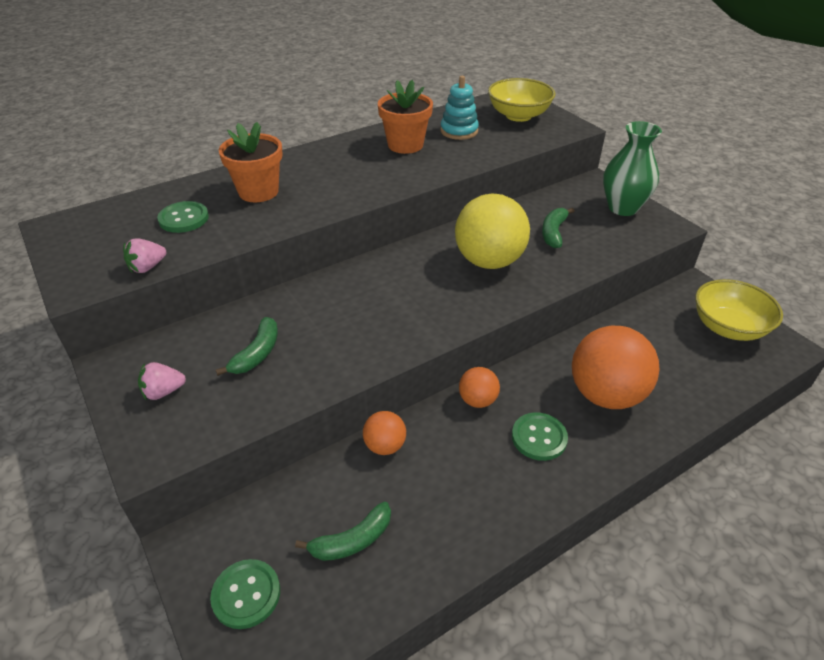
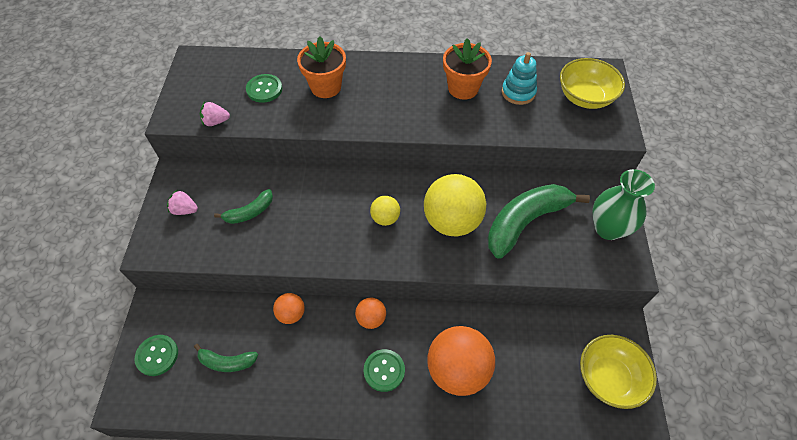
camera: 35 degrees right, 15 degrees up
green banana [542,208,575,248] -> green banana [487,184,590,259], size x1.96
none -> yellow ball [370,196,400,226]

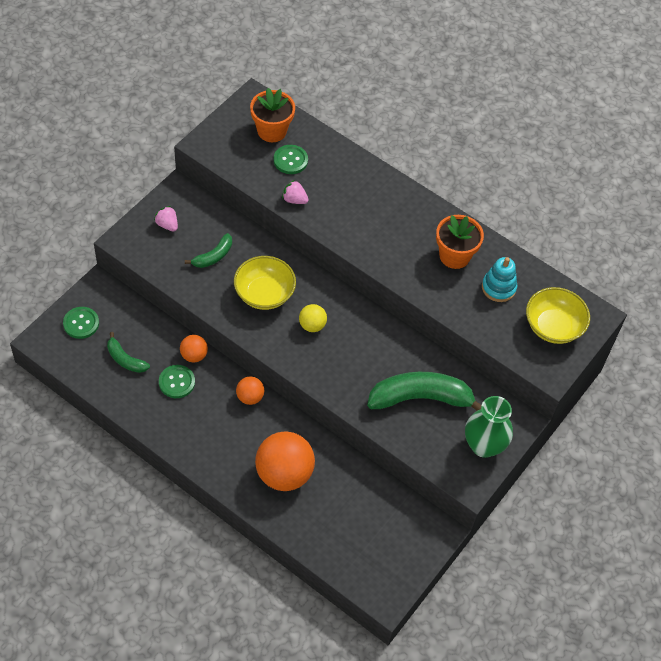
camera: 30 degrees right, 0 degrees up
pink strawberry [200,102,230,126] -> pink strawberry moved to [282,180,309,204]
green banana [214,189,273,224] -> green banana turned 45 degrees counterclockwise [185,233,232,268]
orange flower pot [297,36,346,98] -> orange flower pot moved to [250,88,295,142]
green button [364,349,405,392] -> green button moved to [159,365,195,398]
yellow ball [424,174,486,237] -> none
yellow bowl [580,335,657,409] -> yellow bowl moved to [234,256,296,310]

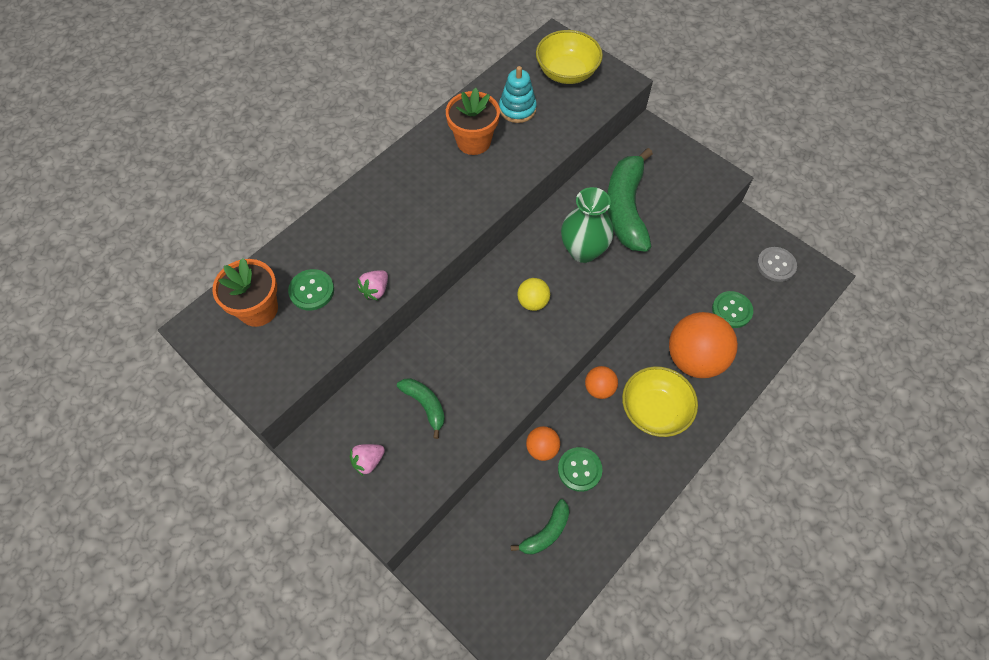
camera: 80 degrees left, 5 degrees up
green button [63,307,99,339] -> green button moved to [712,291,753,328]
yellow bowl [234,256,296,310] -> yellow bowl moved to [622,366,698,437]
green vase [465,396,513,458] -> green vase moved to [561,187,614,263]
none -> grey button [757,247,797,282]

